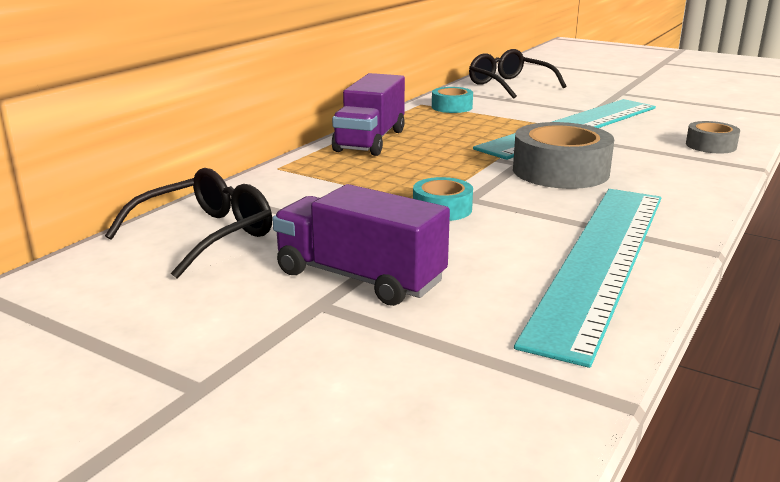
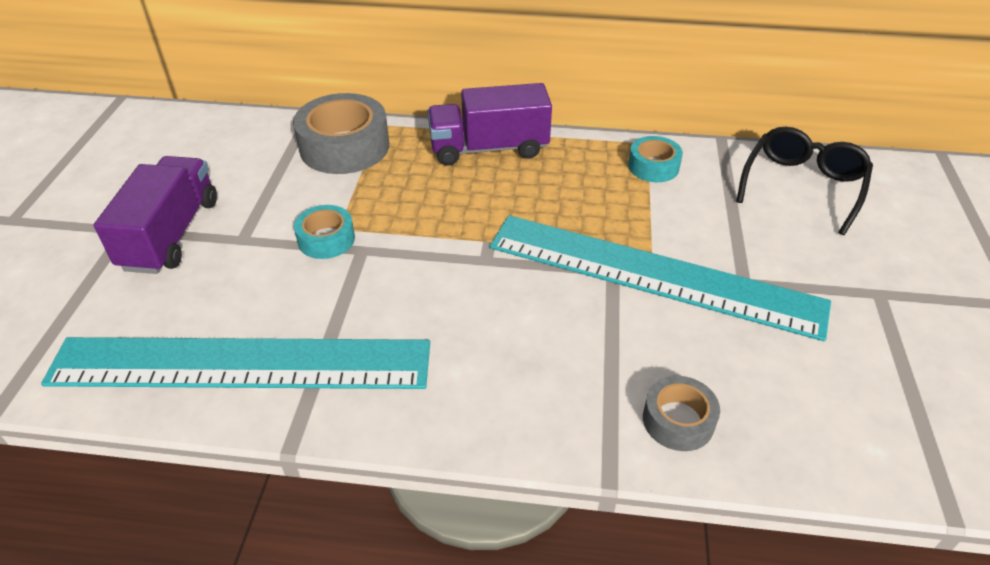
camera: 65 degrees right, 20 degrees up
black glasses [105,168,272,279] -> none
grey tape [513,122,614,189] -> grey tape moved to [293,93,389,174]

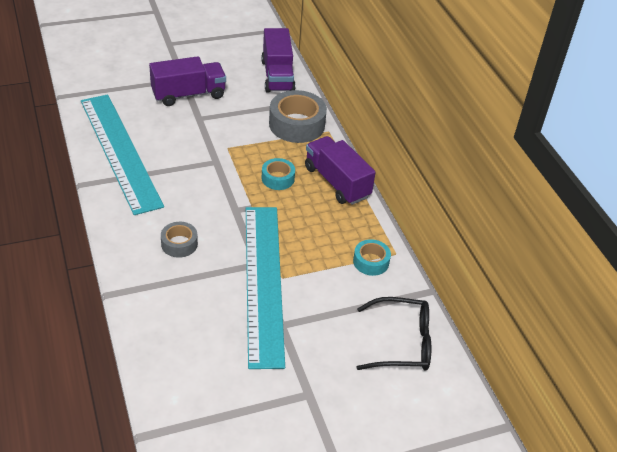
camera: 60 degrees right, 0 degrees up
turquoise tape [294,205,355,259] -> turquoise tape moved to [261,158,295,190]
grey tape [643,376,720,451] -> grey tape moved to [161,222,198,258]
none -> purple truck [261,28,295,93]

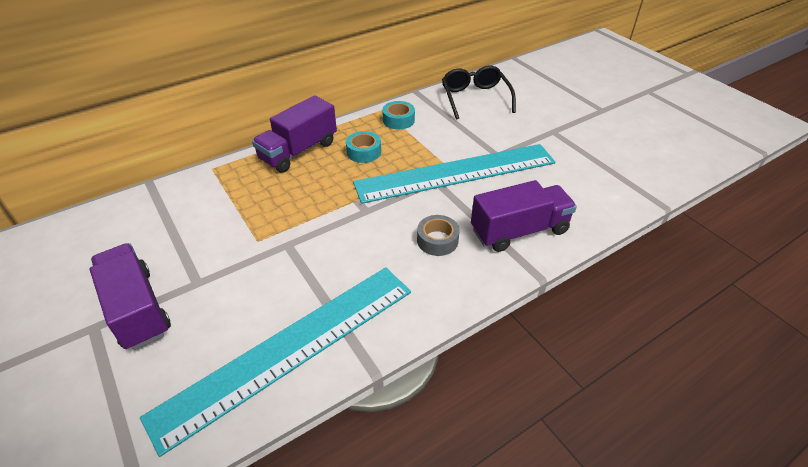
camera: 100 degrees left, 0 degrees up
purple truck [261,28,295,93] -> purple truck moved to [471,180,577,252]
turquoise tape [261,158,295,190] -> turquoise tape moved to [346,131,381,163]
grey tape [269,90,327,143] -> none

